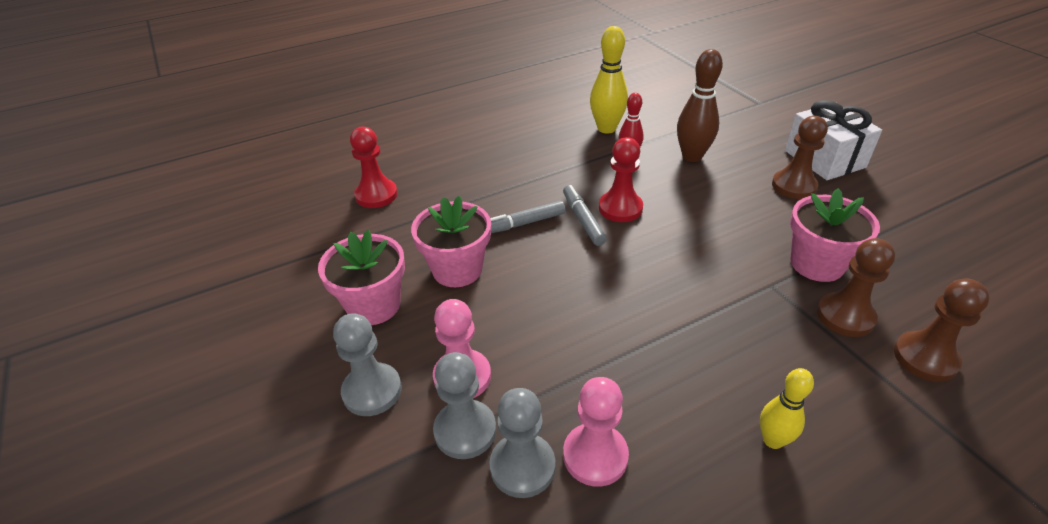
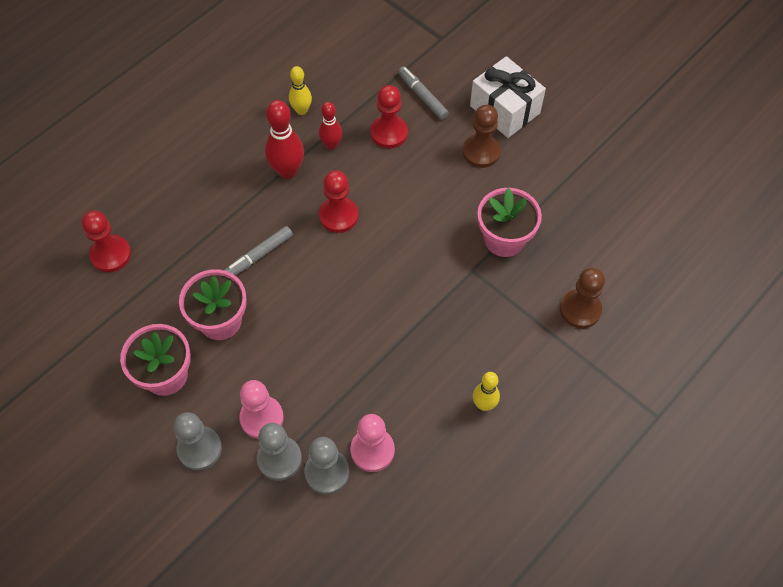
camera: 20 degrees left, 20 degrees up
grey marker [563,185,607,246] -> grey marker moved to [398,66,449,120]
yellow bowling pin [590,26,628,133] -> yellow bowling pin [289,66,312,115], size x0.62
brown bowling pin [677,49,723,162] -> red pawn [371,85,408,149]
brown pawn [817,238,895,337] -> none
none -> red bowling pin [265,100,304,179]

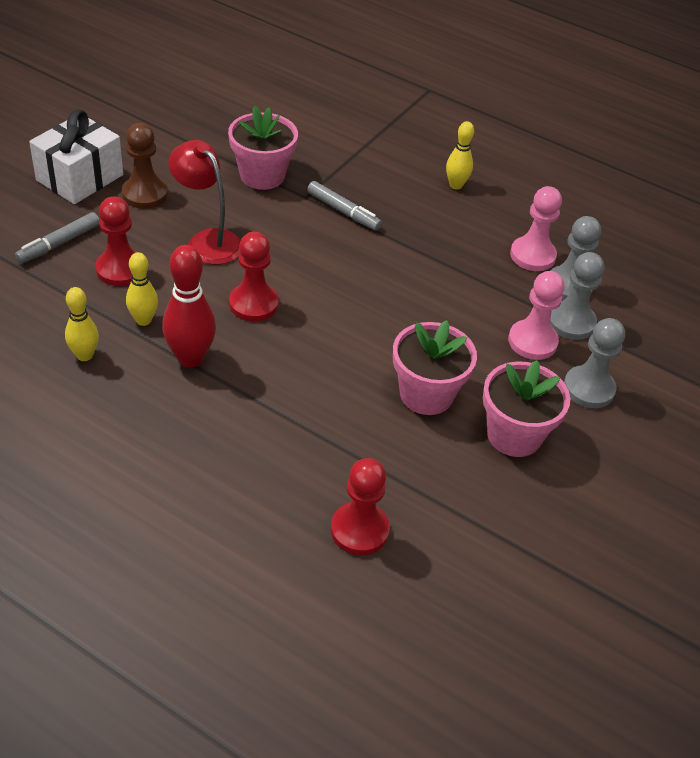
camera: 105 degrees left, 15 degrees down
grey marker [224,226,293,276] -> grey marker moved to [307,181,382,231]
red bowling pin [319,102,342,150] -> yellow bowling pin [126,252,158,326]
brown pawn [560,267,605,328] -> none
none -> red lamp [168,140,241,265]

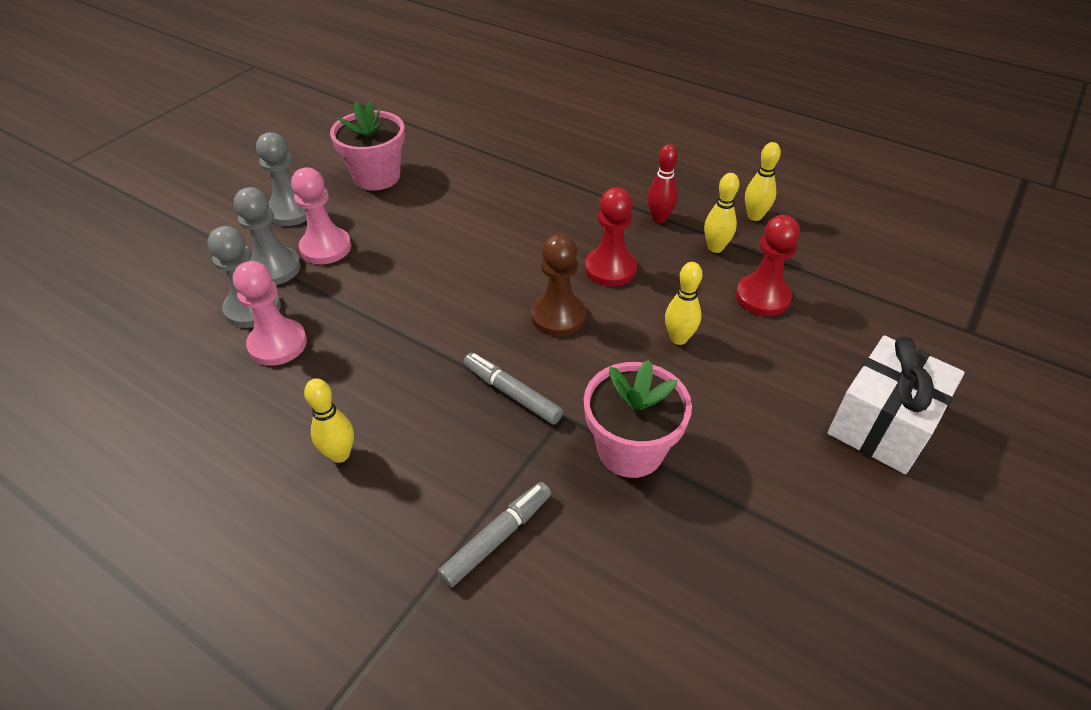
camera: 175 degrees left, 0 degrees up
grey marker [15,212,100,264] -> grey marker moved to [438,482,551,587]
brown pawn [122,123,168,209] -> brown pawn moved to [531,234,586,337]
red bowling pin [162,245,216,368] -> red bowling pin [647,144,678,223], size x0.62
red lamp [168,140,241,265] -> yellow bowling pin [665,262,702,345]
red pawn [331,458,390,555] -> none
pink flower pot [393,320,477,415] -> none

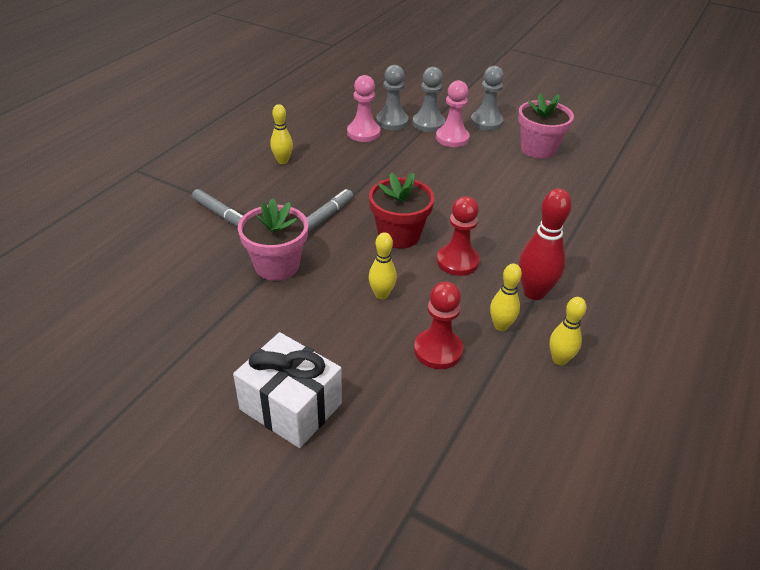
camera: 85 degrees right, 5 degrees down
brown pawn [531,234,586,337] -> red flower pot [369,172,435,249]
red bowling pin [647,144,678,223] -> red bowling pin [519,188,572,300], size x1.61

